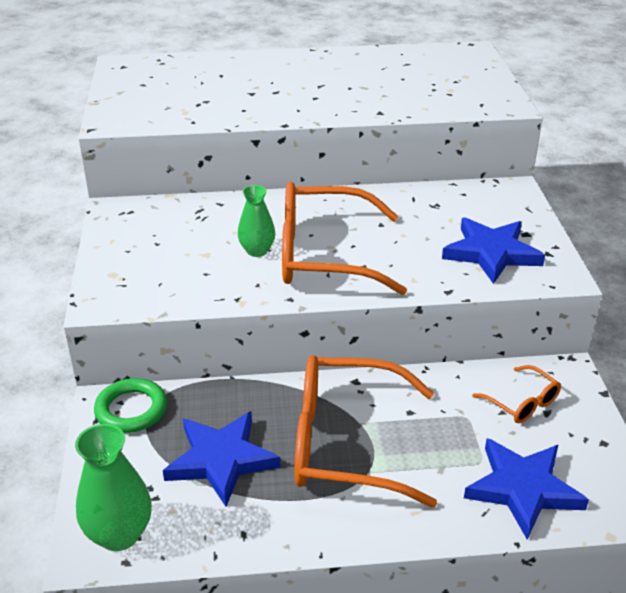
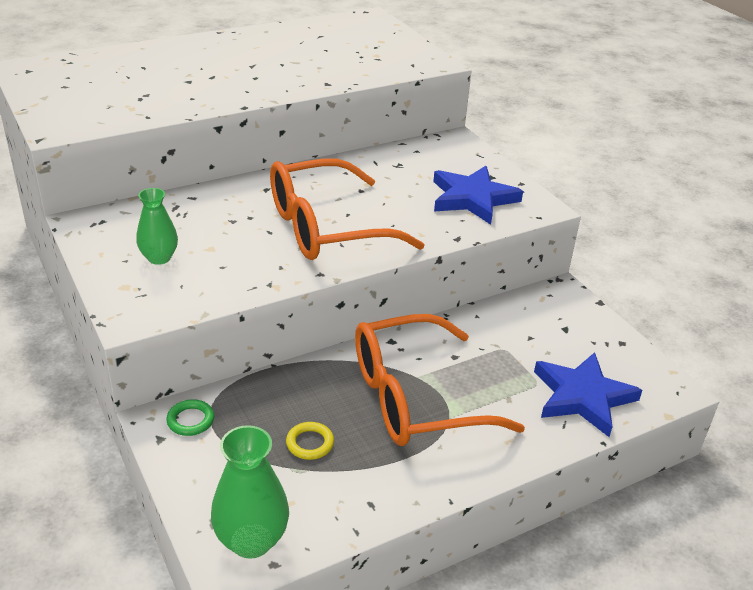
camera: 25 degrees left, 0 degrees up
green ring [94,378,167,433] -> green ring [166,399,214,436], size x0.62
blue star [163,411,281,507] -> yellow ring [286,422,334,460]
green vase [238,185,275,257] -> green vase moved to [136,188,178,265]
orange glasses [472,365,561,423] -> none

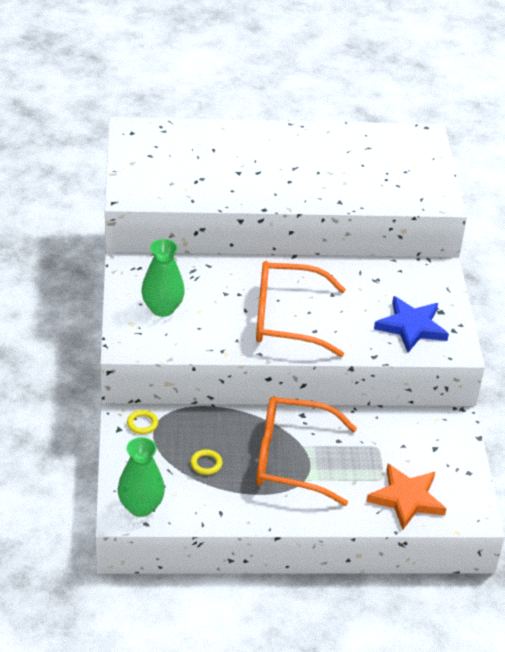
camera: 25 degrees right, 5 degrees up
green vase [136,188,178,265] -> green vase [141,239,185,317], size x1.53
green ring [166,399,214,436] -> yellow ring [127,410,158,434]
blue star [534,352,642,437] -> orange star [366,464,447,530]

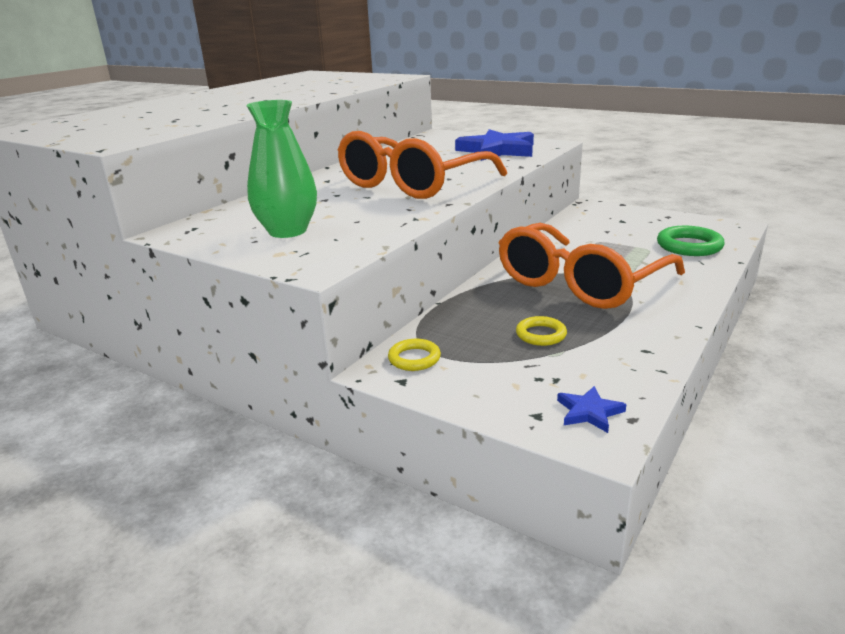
camera: 50 degrees left, 15 degrees down
green vase [118,437,165,517] -> blue star [557,386,626,433]
orange star [366,464,447,530] -> green ring [657,226,725,256]

